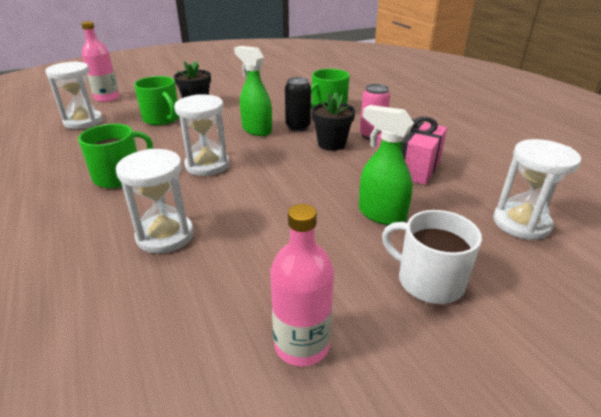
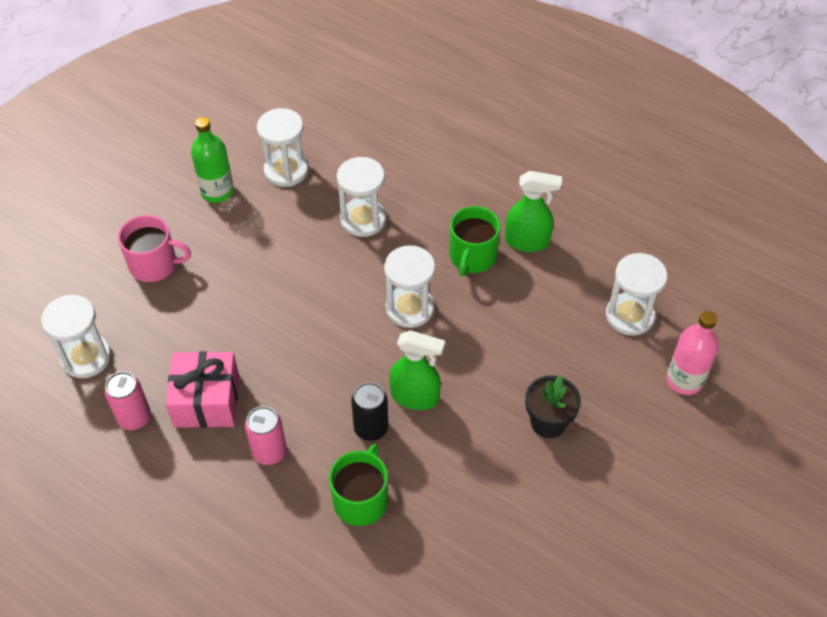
camera: 150 degrees right, 20 degrees up
green mug [134,76,179,125] -> none
pink bottle [270,204,334,367] -> green bottle [191,117,234,203]
black flower pot [312,92,355,151] -> none
green spray bottle [359,105,414,225] -> green spray bottle moved to [505,171,562,252]
white mug [382,210,482,304] -> pink mug [118,215,191,282]
none -> pink can [105,371,151,430]
none -> white hourglass [257,108,308,187]

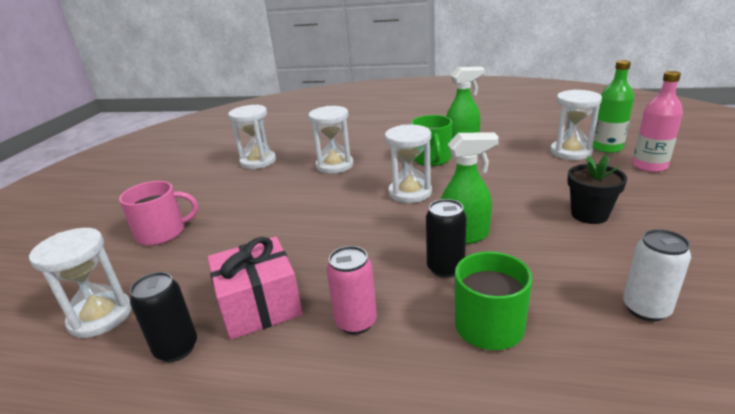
camera: 20 degrees left, 25 degrees down
pink can [105,371,151,430] -> black can [130,272,197,362]
green bottle [191,117,234,203] -> green bottle moved to [593,60,634,153]
none -> white can [623,229,691,322]

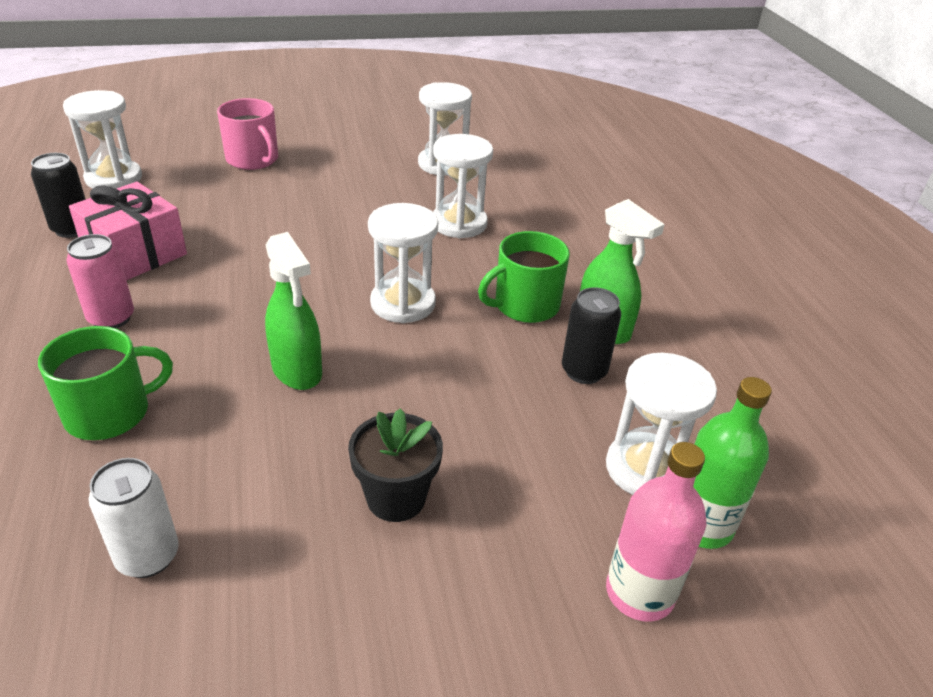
camera: 60 degrees right, 10 degrees up
black can [426,199,466,278] -> black can moved to [562,287,621,384]

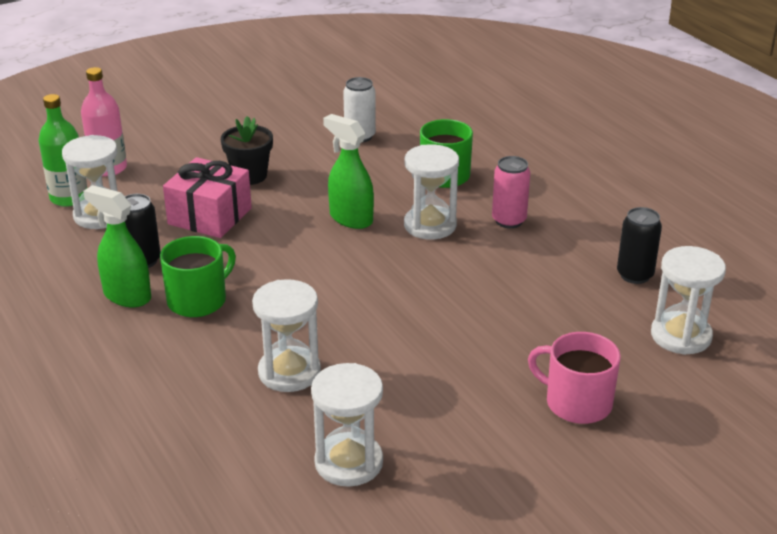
camera: 165 degrees right, 5 degrees down
pink gift [69,182,187,280] -> pink gift moved to [163,157,252,238]
white hourglass [368,203,438,323] -> white hourglass moved to [404,144,459,240]

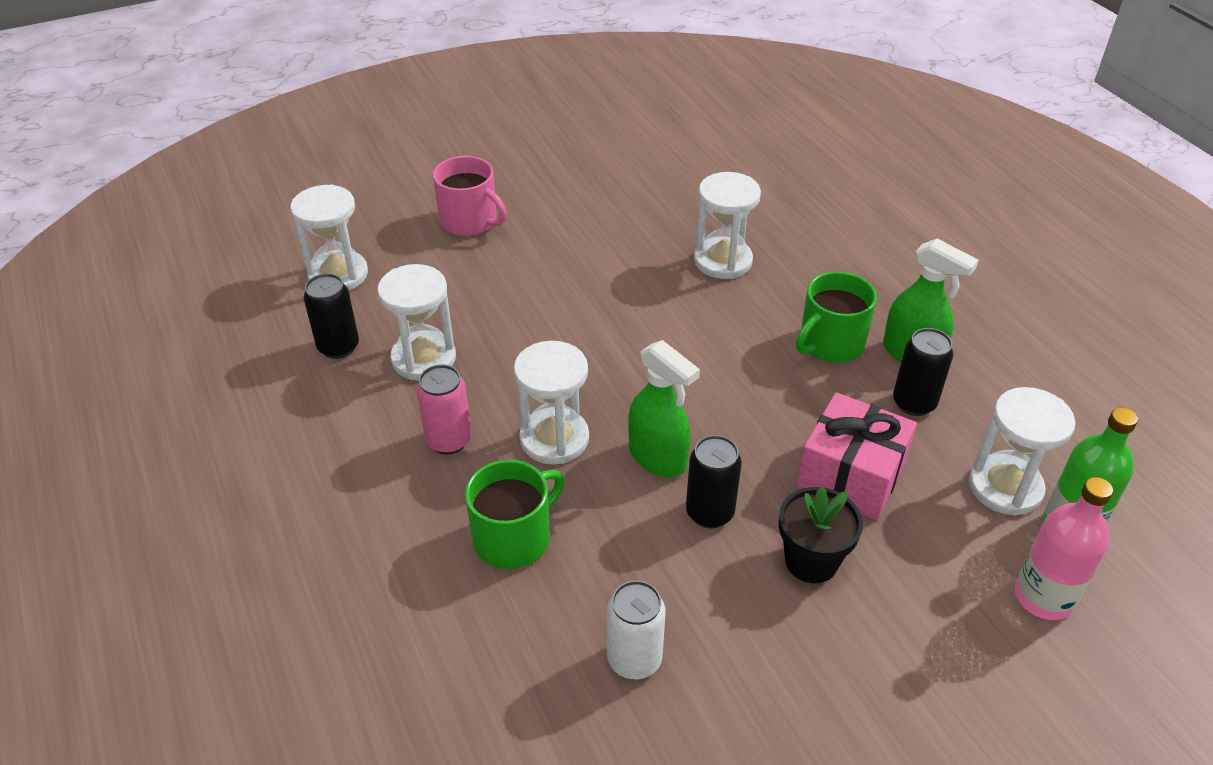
camera: 175 degrees left, 10 degrees up
white hourglass [311,363,383,487] -> white hourglass moved to [377,264,456,381]
none -> black can [686,435,742,528]

